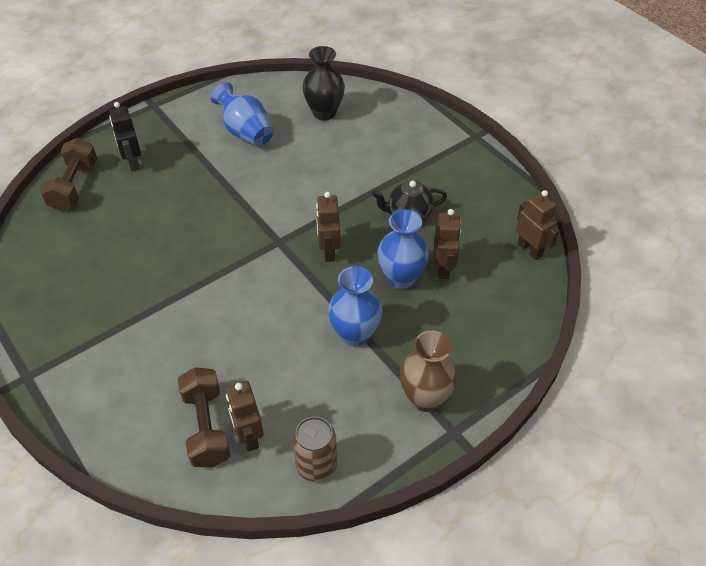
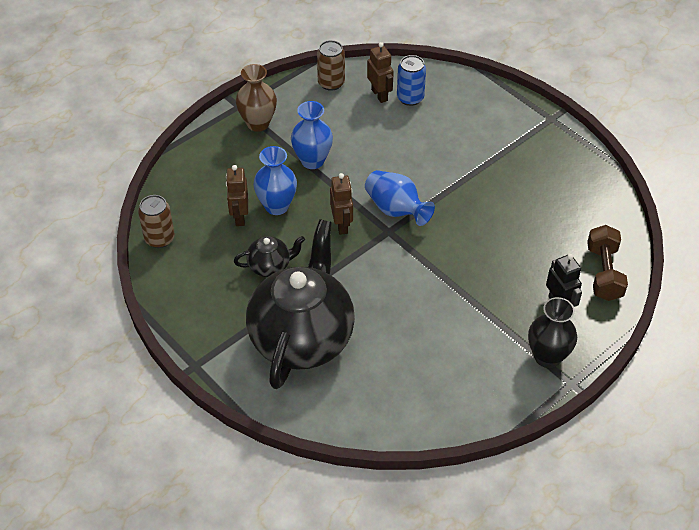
camera: 175 degrees right, 0 degrees up
brown dumbbell [178,367,230,468] -> blue can [397,55,426,106]
blue vase [211,82,273,146] -> blue vase moved to [365,170,435,226]
black vase [302,46,345,121] -> black vase moved to [528,297,577,368]
brown robot [516,190,560,260] -> brown can [138,195,175,248]
none -> black teapot [246,219,355,389]

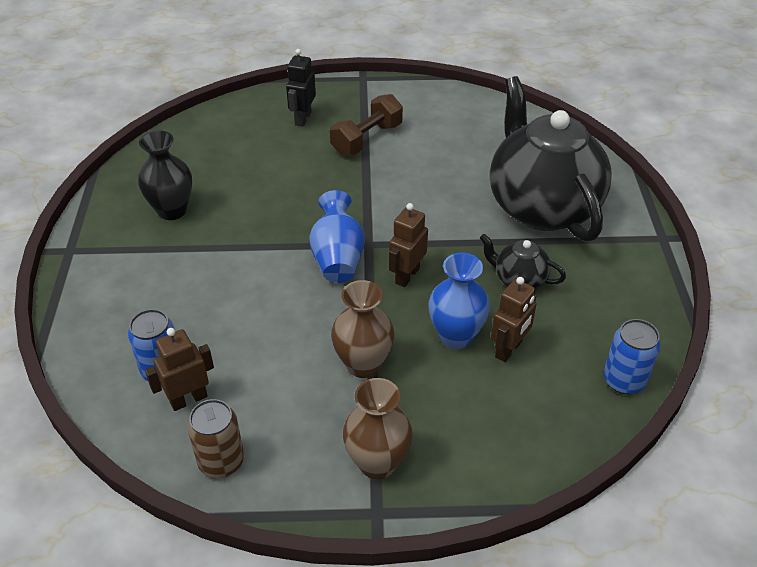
camera: 140 degrees left, 5 degrees down
brown can [138,195,175,248] -> blue can [603,319,661,394]
black teapot [246,219,355,389] -> black teapot turned 105 degrees clockwise [490,76,612,242]
blue vase [291,101,333,169] -> brown vase [331,280,395,378]
brown robot [367,42,394,103] -> brown robot turned 45 degrees clockwise [145,328,214,411]
black vase [528,297,577,368] -> black vase moved to [138,131,192,220]
brown dumbbell [587,225,628,301] -> brown dumbbell moved to [330,94,403,156]

